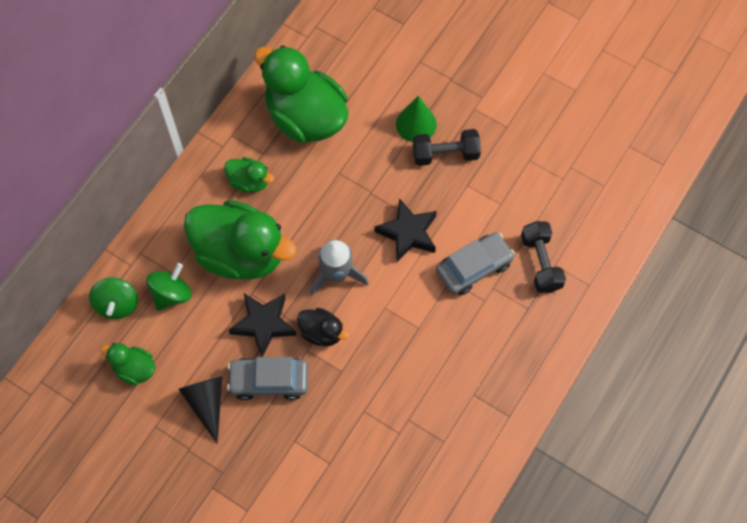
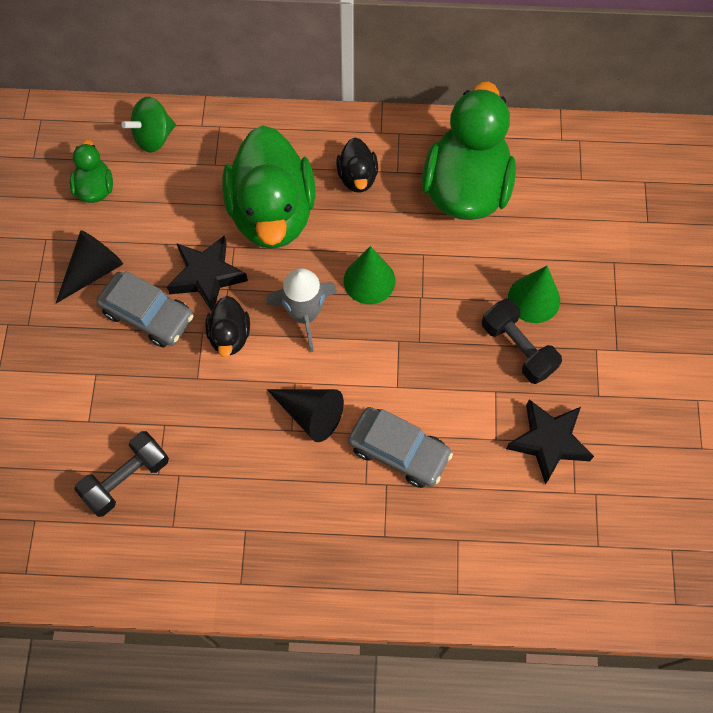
camera: 60 degrees right, 0 degrees up
green spinning top [147,263,191,311] -> none
green duck [224,157,274,193] -> black duck [336,137,378,193]
grey car [227,357,308,400] -> grey car turned 150 degrees clockwise [97,271,193,347]
black star [375,198,437,262] -> black star moved to [506,399,594,484]
black dumbbell [521,221,566,293] -> black dumbbell moved to [74,431,169,517]
none -> black cone [267,389,344,442]
none -> green cone [344,246,395,304]

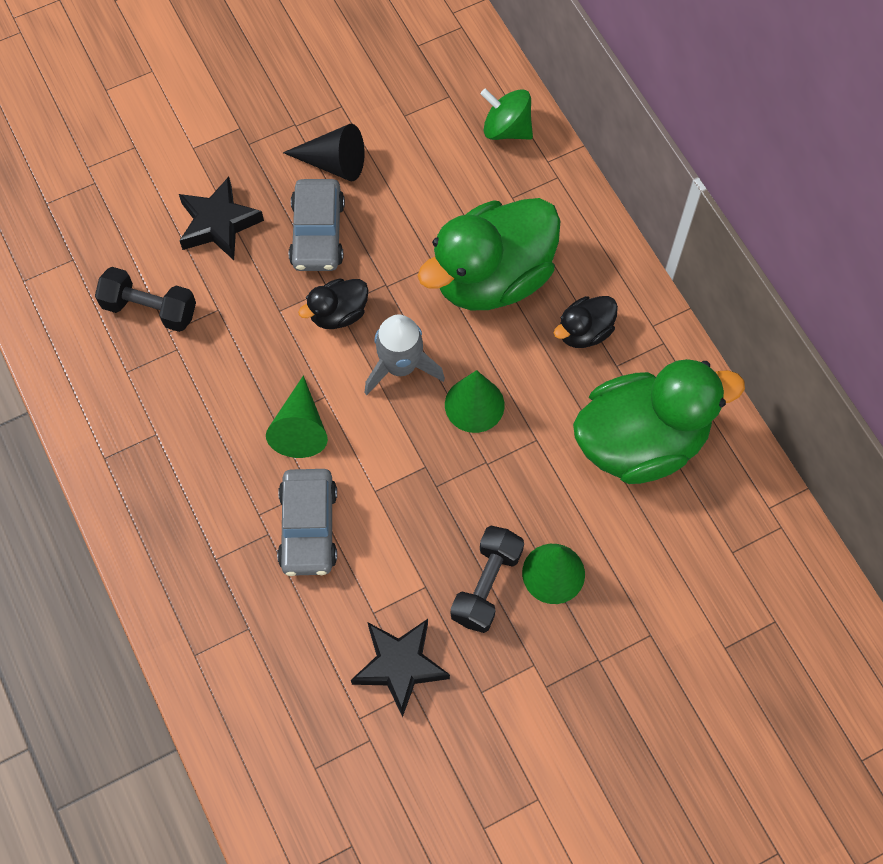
camera: 60 degrees right, 0 degrees up
green duck [70,139,113,203] -> none
black star [167,235,248,311] -> black star moved to [179,177,264,260]
black cone [267,389,344,442] -> green cone [266,376,328,458]

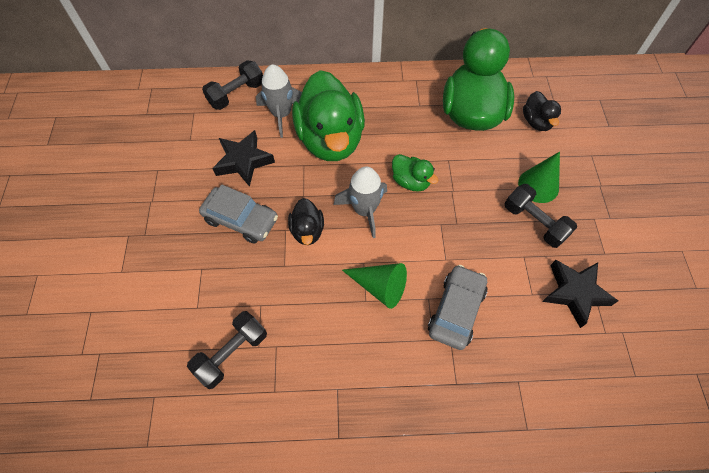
camera: 65 degrees left, 5 degrees down
black star [179,177,264,260] -> black star moved to [212,130,275,187]
grey car [277,469,337,576] -> grey car turned 90 degrees counterclockwise [428,265,487,350]
black cone [283,124,365,182] -> none
green cone [445,370,505,433] -> green duck [392,154,439,192]
green spinning top [481,88,533,140] -> black dumbbell [202,60,263,110]
black duck [554,296,618,348] -> black duck moved to [523,91,561,131]
none -> grey rocket [256,65,302,138]

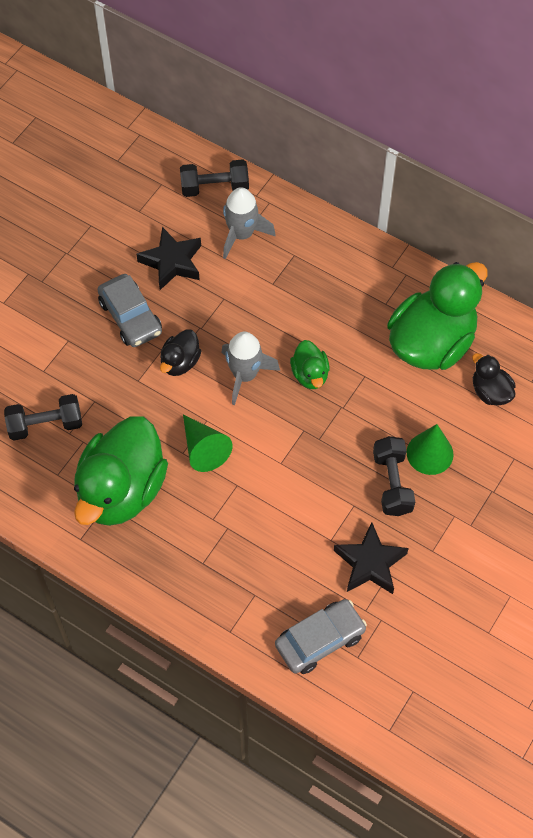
camera: 35 degrees right, 0 degrees up
green duck [292,70,365,161] -> green duck moved to [74,416,168,526]
grey car [428,265,487,350] -> grey car moved to [275,599,367,674]
black duck [523,91,561,131] -> black duck turned 120 degrees clockwise [472,353,516,406]

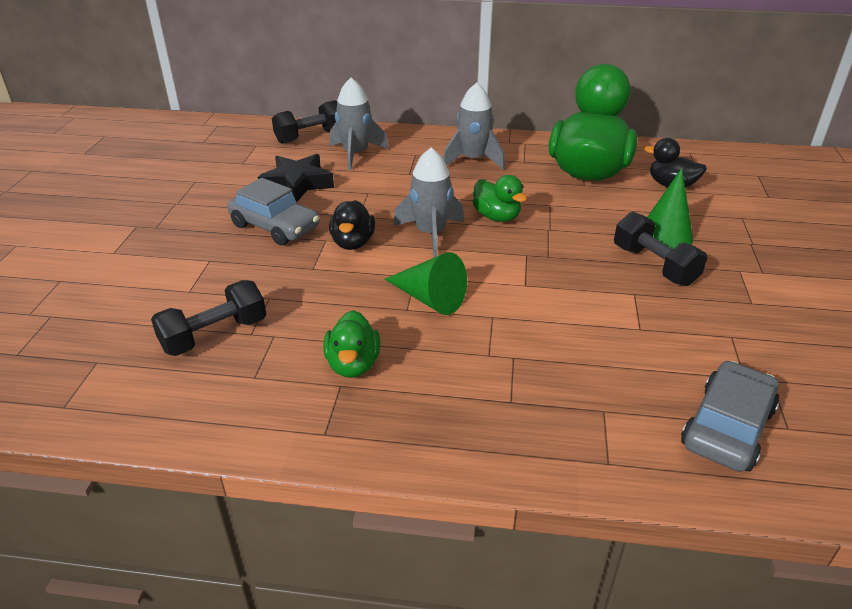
camera: 25 degrees left, 25 degrees down
green duck [74,416,168,526] -> green duck [323,310,381,378], size x0.47
black star [334,522,409,594] -> none
none -> grey rocket [443,83,505,170]

